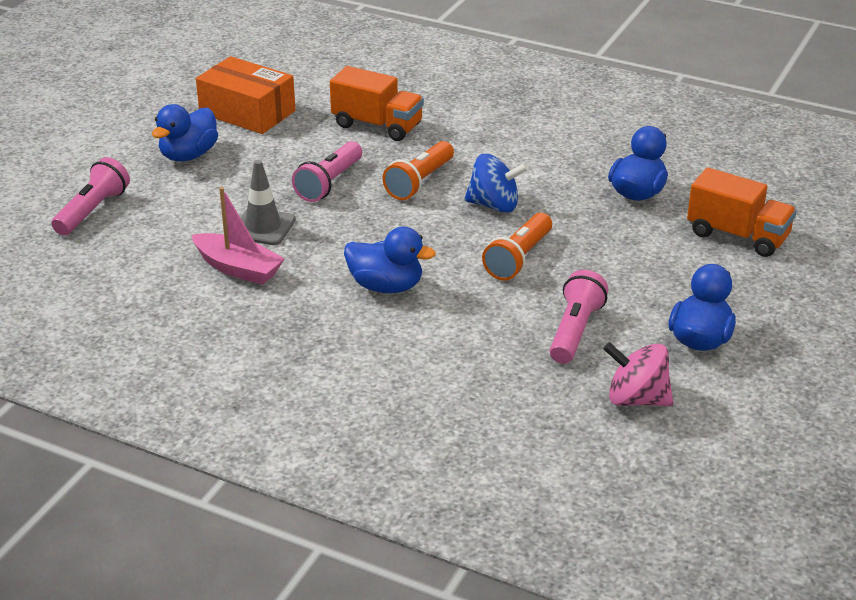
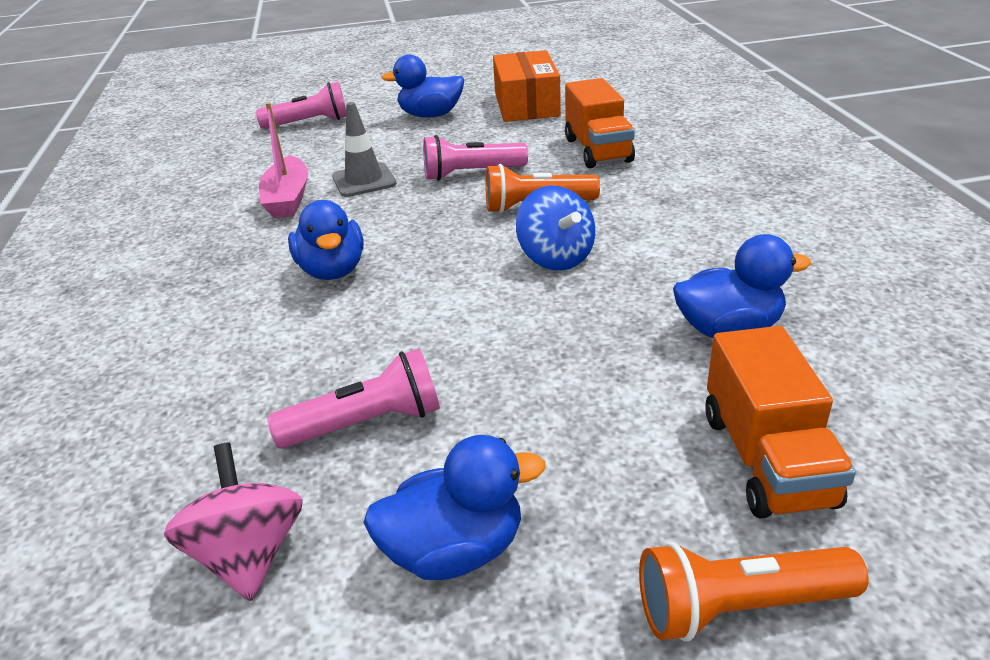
camera: 55 degrees right, 0 degrees up
orange flashlight [482,213,552,281] -> orange flashlight moved to [639,542,868,641]

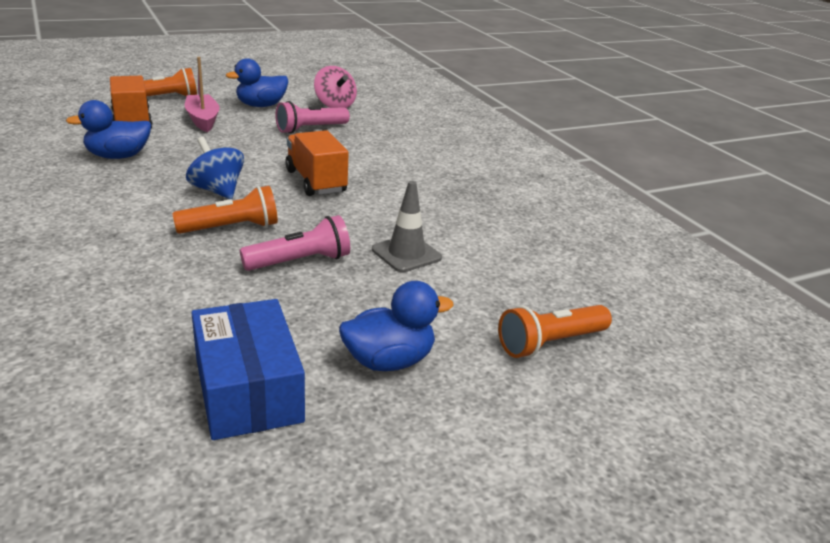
camera: 160 degrees right, 5 degrees down
pink flashlight [256,81,346,129] -> orange flashlight [498,305,612,358]
pink boat [259,102,308,218] -> pink boat moved to [185,57,220,132]
blue duck [288,200,364,280] -> none
orange box [493,50,561,122] -> blue box [191,299,305,440]
orange truck [565,78,635,168] -> orange truck moved to [285,130,349,196]

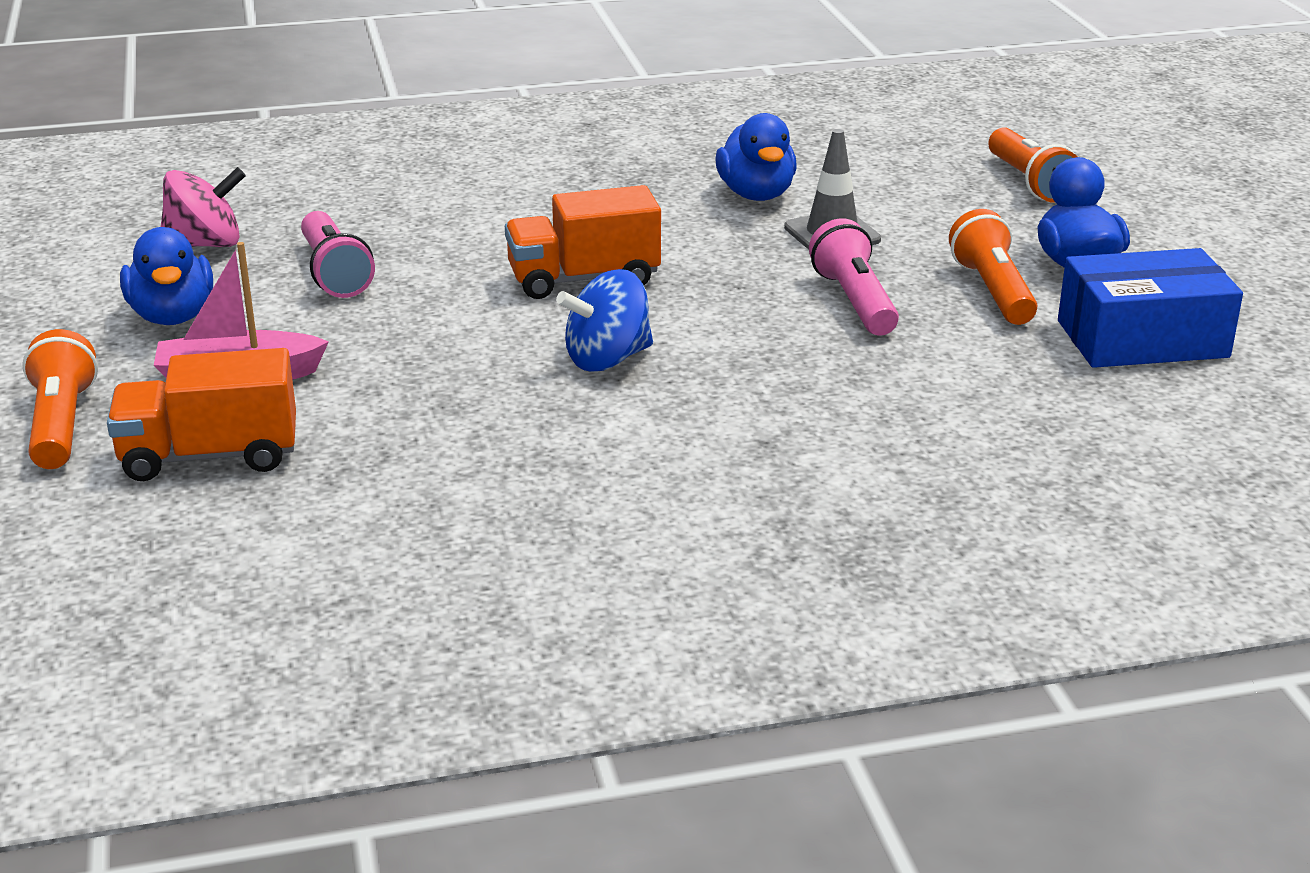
camera: 75 degrees left, 0 degrees up
blue duck [66,100,152,159] -> blue duck moved to [715,113,797,201]
orange flashlight [172,186,278,234] -> orange flashlight moved to [949,209,1037,325]

